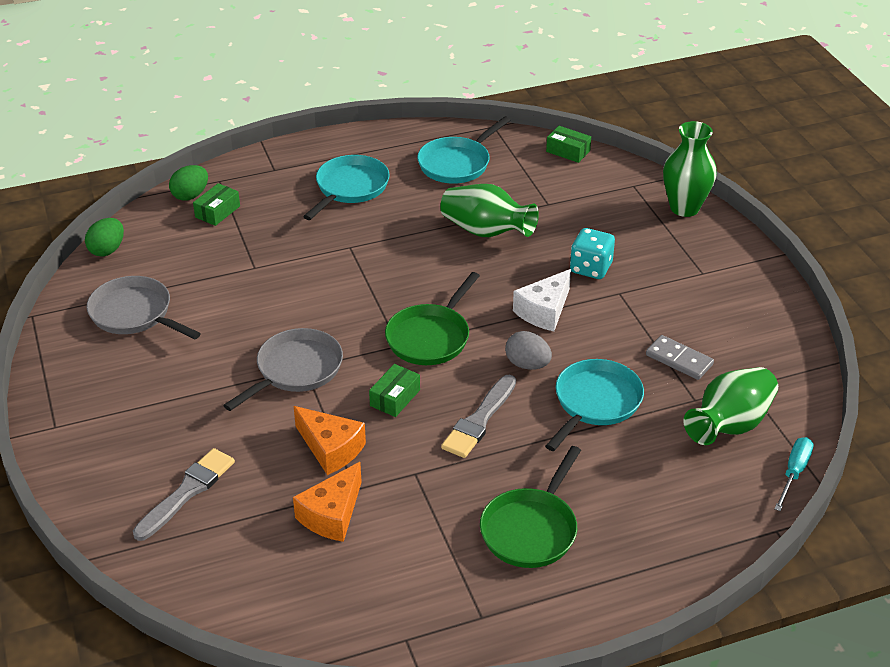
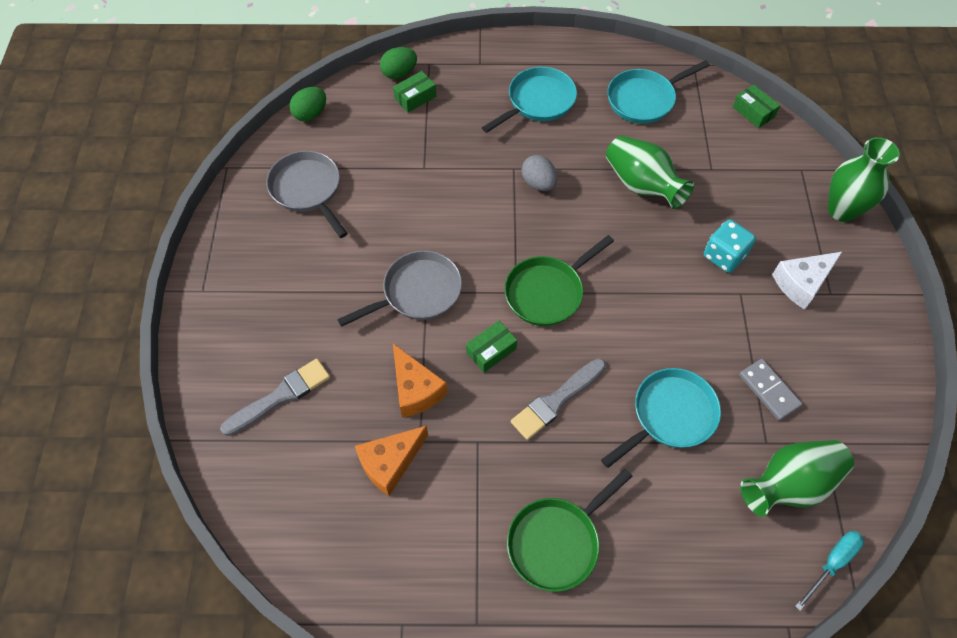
camera: 20 degrees right, 20 degrees up
grey egg [505,331,552,370] -> grey egg moved to [522,155,557,191]
white cheese [513,269,571,331] -> white cheese moved to [772,252,842,310]

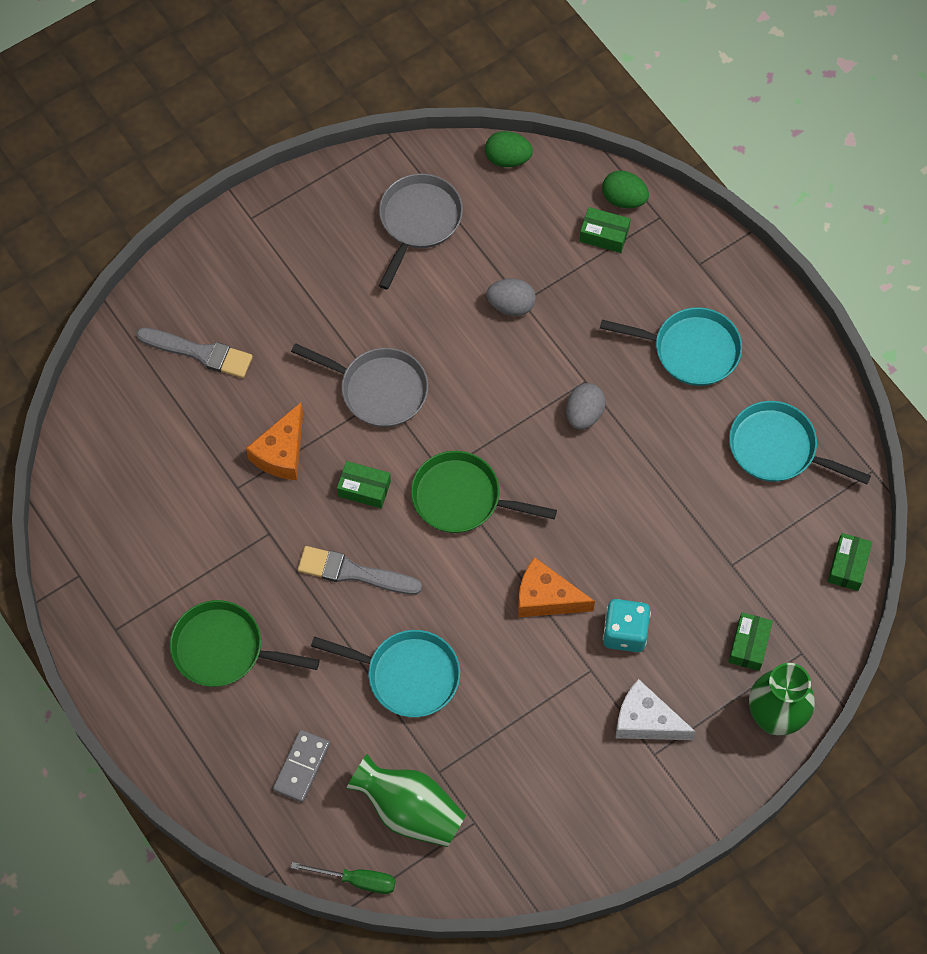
camera: 55 degrees right, 5 degrees up
orange cheese [355,426,428,496] -> orange cheese moved to [518,557,595,617]
green vase [606,136,694,209] -> none
grey domino [739,359,802,421] -> grey domino moved to [273,730,330,802]
turquoise screwdriver [795,531,864,611] -> green screwdriver [291,862,396,894]
none -> grey egg [486,279,536,316]
none -> green box [729,612,773,671]

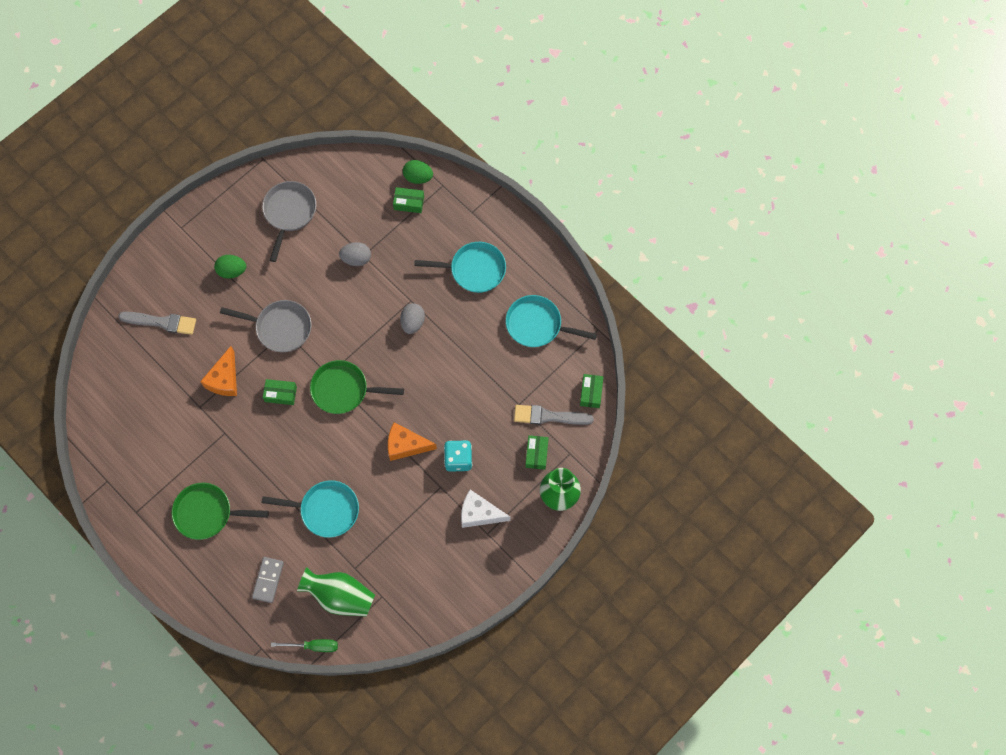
camera: 10 degrees left, 5 degrees up
grey brush [298,546,422,595] -> grey brush moved to [514,405,594,425]
green egg [485,131,533,167] -> green egg moved to [214,255,246,279]

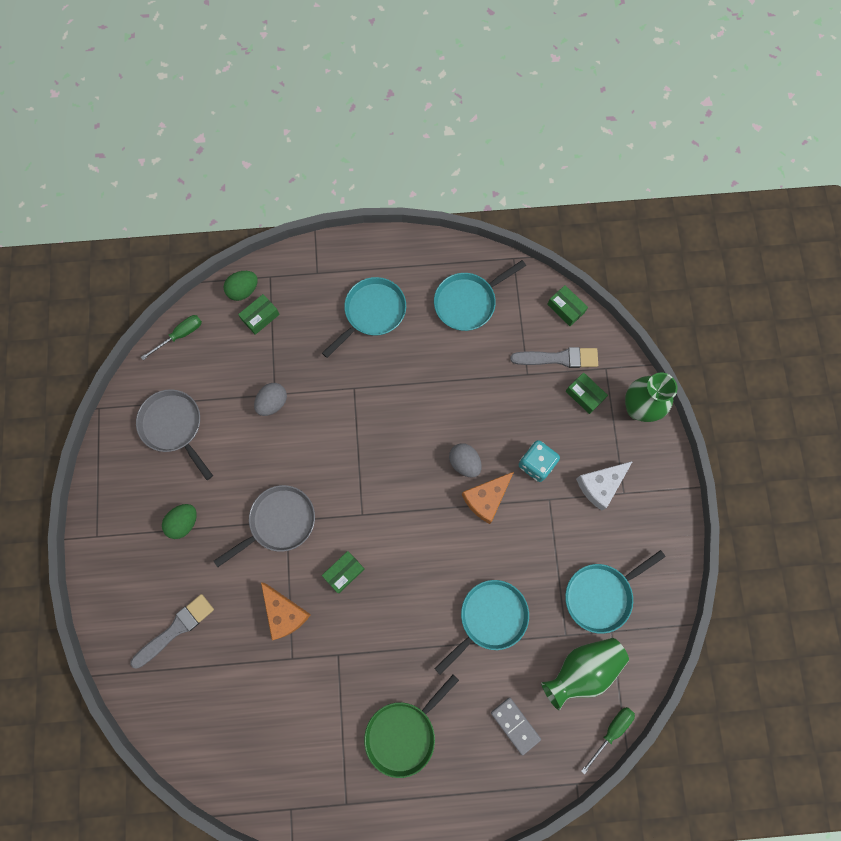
camera: 50 degrees left, 5 degrees up
green pan [310,360,404,414] -> none
grey egg [400,303,425,334] -> grey egg moved to [449,443,482,477]
grey brush [514,405,594,425] -> grey brush turned 135 degrees counterclockwise [510,347,598,368]
none -> green screwdriver [141,315,202,360]
none -> turquoise pan [565,550,666,634]

